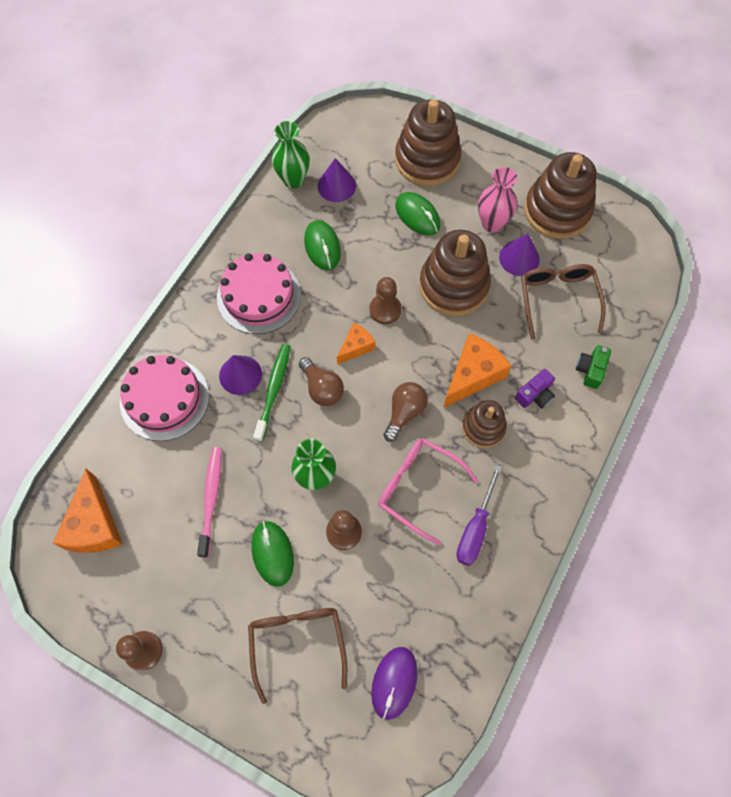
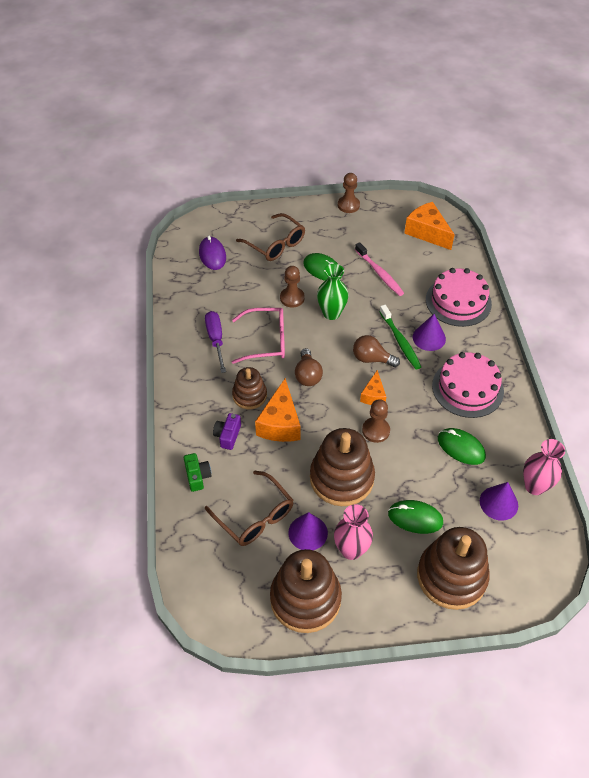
camera: 145 degrees right, 15 degrees down
green vase [272,121,310,189] -> pink vase [523,439,565,495]

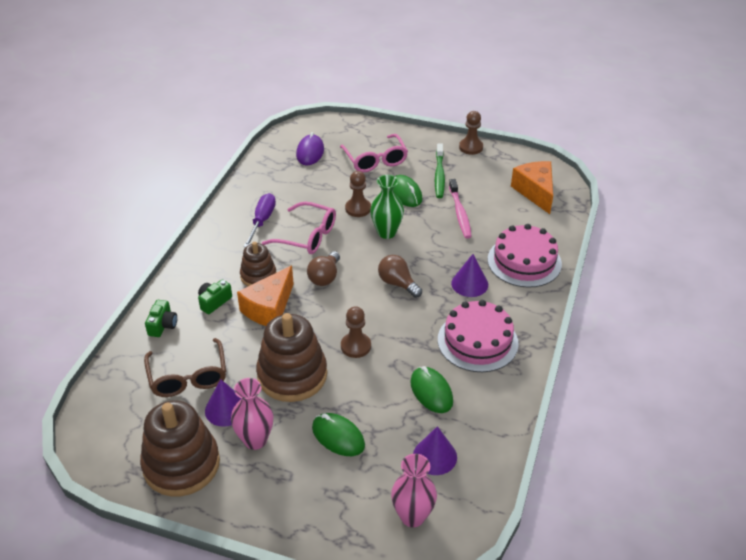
camera: 25 degrees right, 10 degrees down
purple camera [213,413,241,450] -> green camera [198,279,232,314]
brown glasses [236,213,305,261] -> pink glasses [340,134,408,172]
orange cheese [360,370,386,405] -> none
green toothbrush [379,305,421,369] -> green toothbrush moved to [435,143,445,198]
brown stacking toy [417,527,490,610] -> none
pink vase [523,439,565,495] -> pink vase moved to [391,454,437,527]

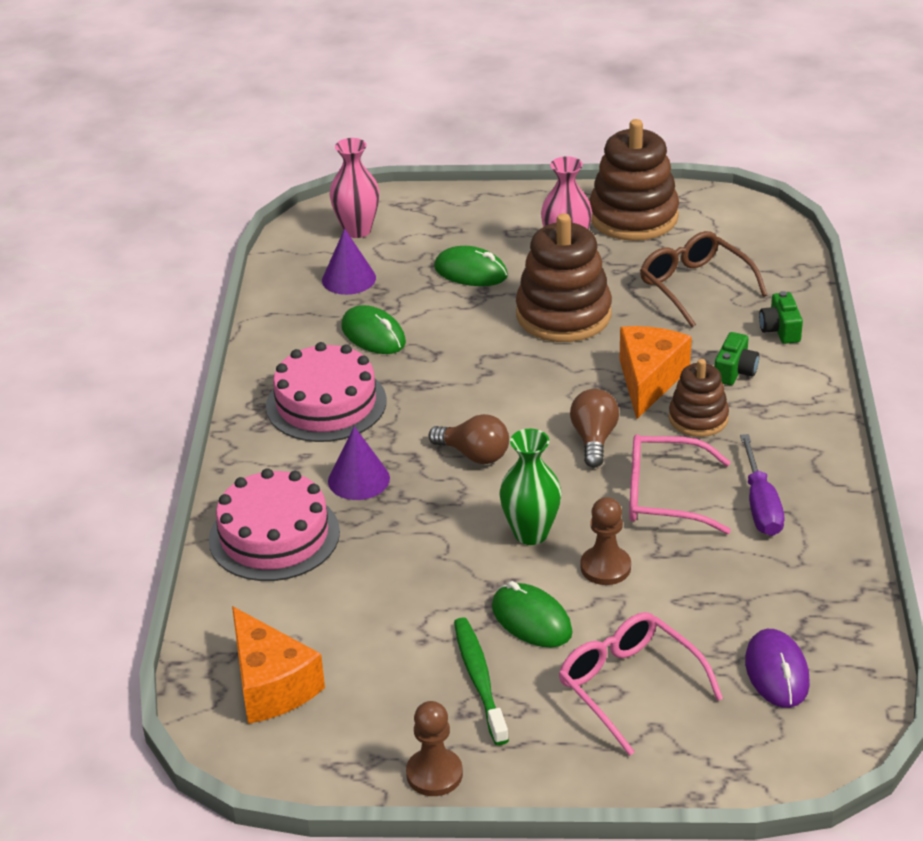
camera: 165 degrees right, 5 degrees down
purple cone [205,379,241,427] -> none
brown pawn [341,306,371,358] -> none
pink toothbrush [449,179,472,239] -> none

